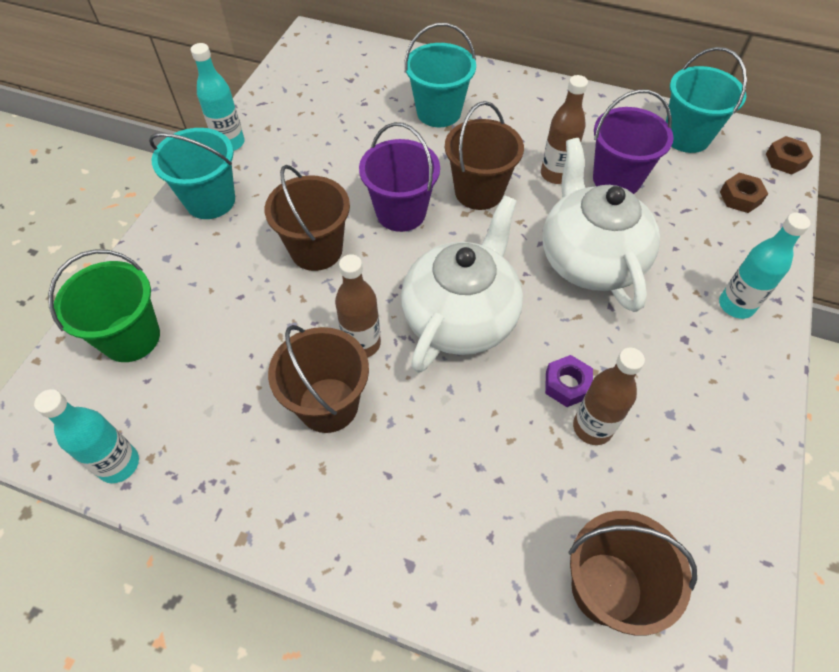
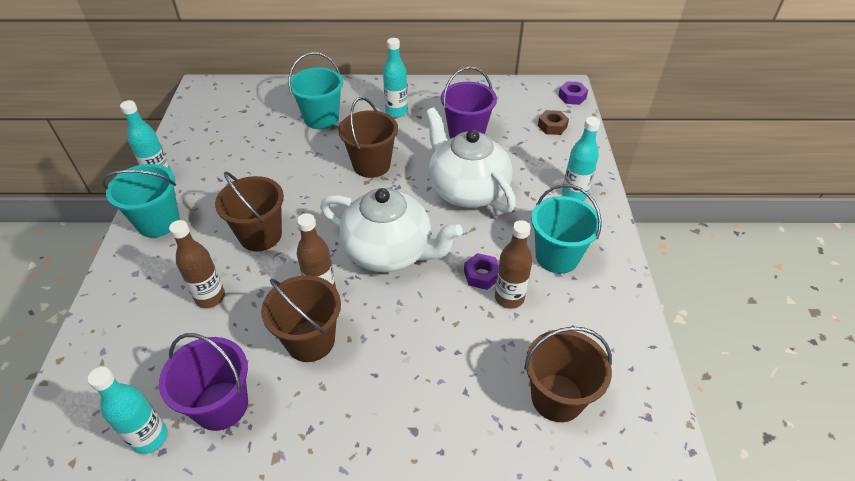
camera: 20 degrees left, 10 degrees down
green bucket [48,249,160,362] -> none
purple bucket [359,122,440,232] -> purple bucket moved to [159,333,248,431]
white teapot [401,196,523,373] -> white teapot turned 105 degrees clockwise [320,188,463,272]
brown bottle [541,75,588,184] -> brown bottle moved to [169,220,225,308]
turquoise bucket [666,47,747,153] -> turquoise bucket moved to [531,184,602,274]
brown nut [766,136,813,175] -> purple nut [558,81,588,105]
none -> turquoise bottle [383,38,408,117]

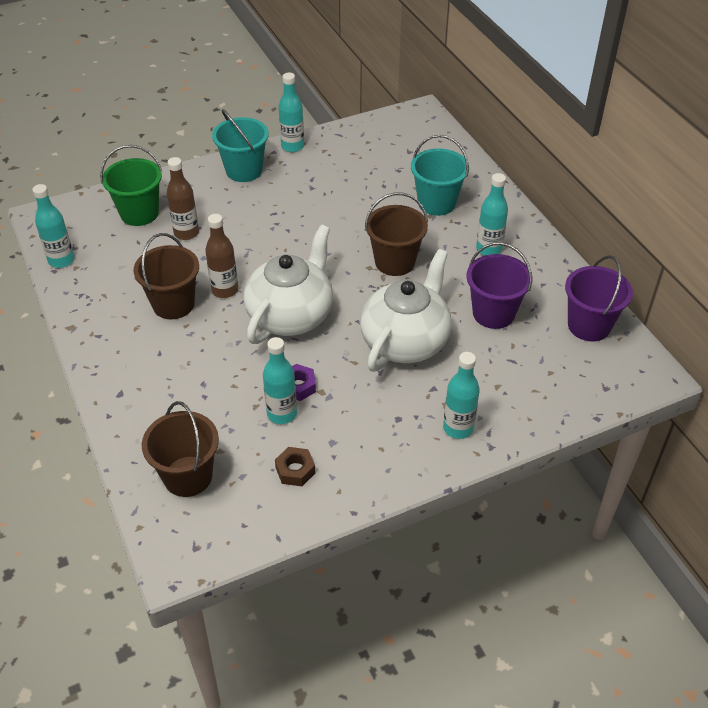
camera: 65 degrees right, 0 degrees up
purple bucket [159,333,248,431] -> purple bucket moved to [565,255,633,342]
brown bucket [215,172,284,251] -> none
white teapot [320,188,463,272] -> white teapot turned 150 degrees counterclockwise [244,225,333,344]
brown bottle [495,220,533,308] -> turquoise bottle [263,337,297,424]
turquoise bucket [531,184,602,274] -> none
brown nut [538,110,569,135] -> brown nut moved to [275,447,315,486]
purple nut [558,81,588,105] -> none
none -> green bucket [100,145,162,226]

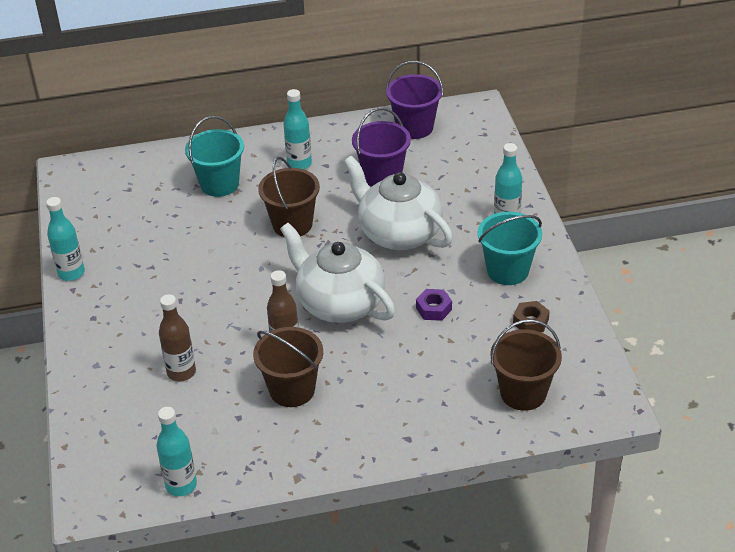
camera: 75 degrees left, 5 degrees down
green bucket [100,145,162,226] -> none
turquoise bucket [212,109,269,182] -> turquoise bucket moved to [478,212,542,285]
turquoise bottle [263,337,297,424] -> none

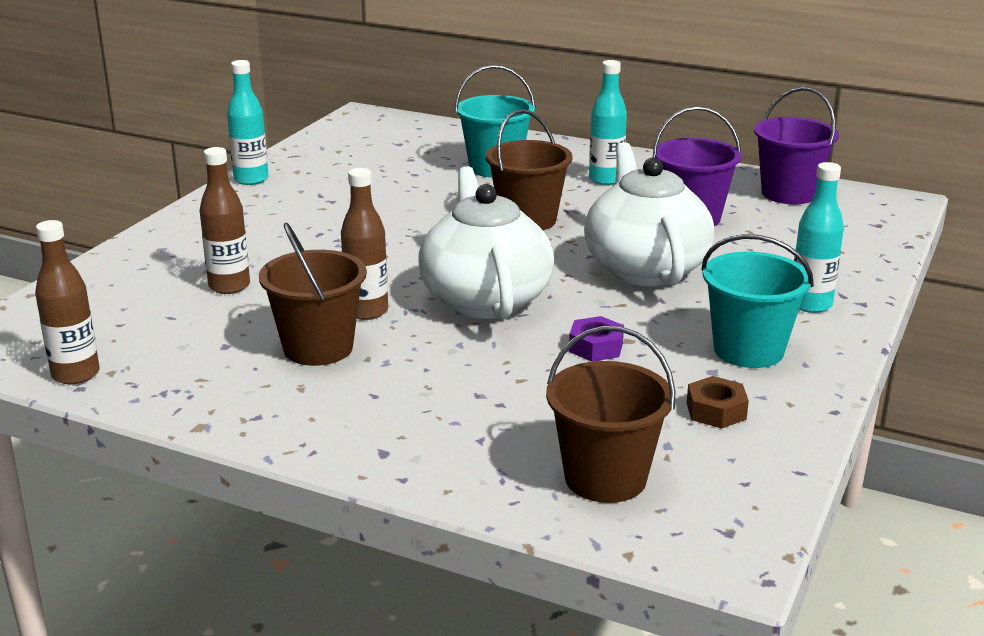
camera: 35 degrees right, 15 degrees down
turquoise bottle [156,407,197,496] -> brown bottle [35,220,100,384]

